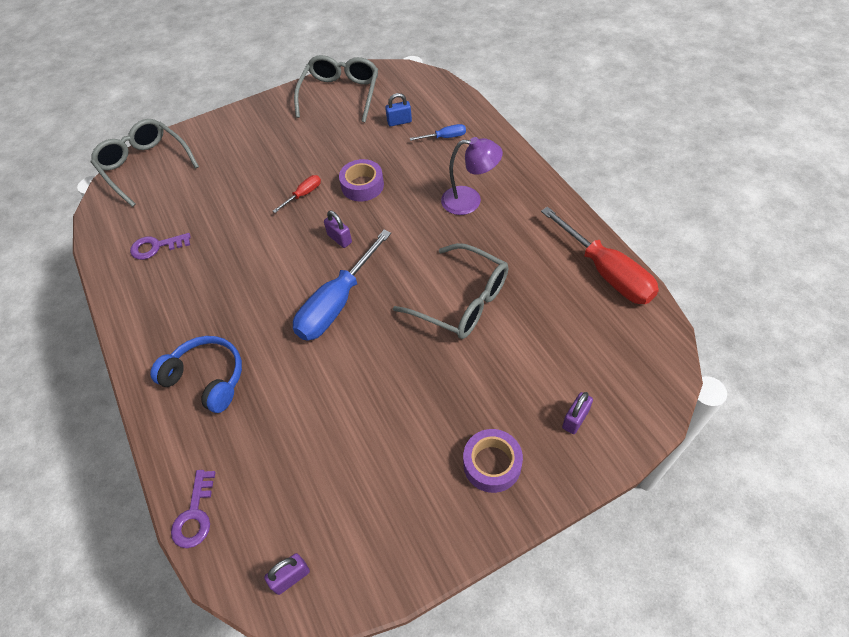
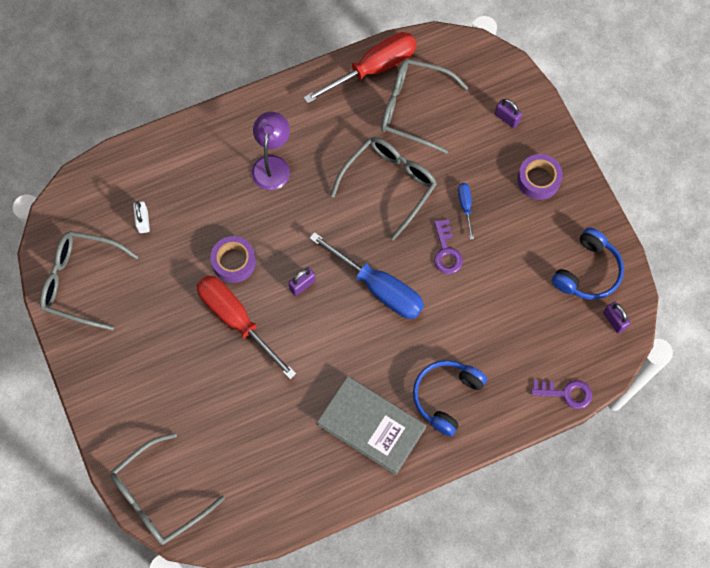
camera: 90 degrees left, 15 degrees up
purple key [130,233,191,260] -> purple key moved to [434,219,463,274]
red screwdriver [273,175,321,213] -> red screwdriver [197,275,296,380], size x2.19
blue padlock [385,93,412,126] -> white padlock [133,201,150,233]
blue screwdriver [410,124,466,141] -> blue screwdriver moved to [458,183,474,240]
none -> grey book [317,376,426,475]
none -> grey glasses [381,59,469,154]
none -> blue headphones [552,228,624,300]

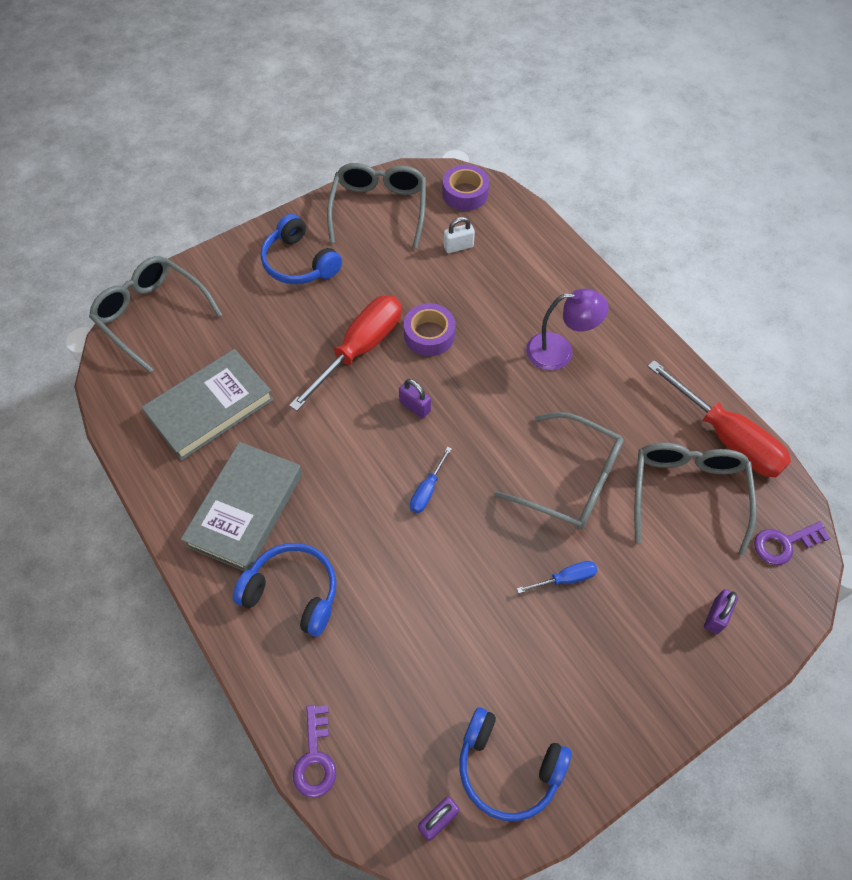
camera: 80 degrees right, 10 degrees down
blue screwdriver [309,232,424,319] -> blue screwdriver [410,447,452,513], size x0.46
purple key [434,219,463,274] -> purple key moved to [754,521,830,565]
purple tape [517,154,563,200] -> purple tape moved to [442,164,489,211]
none -> grey book [142,349,274,461]
none -> blue headphones [261,214,342,284]

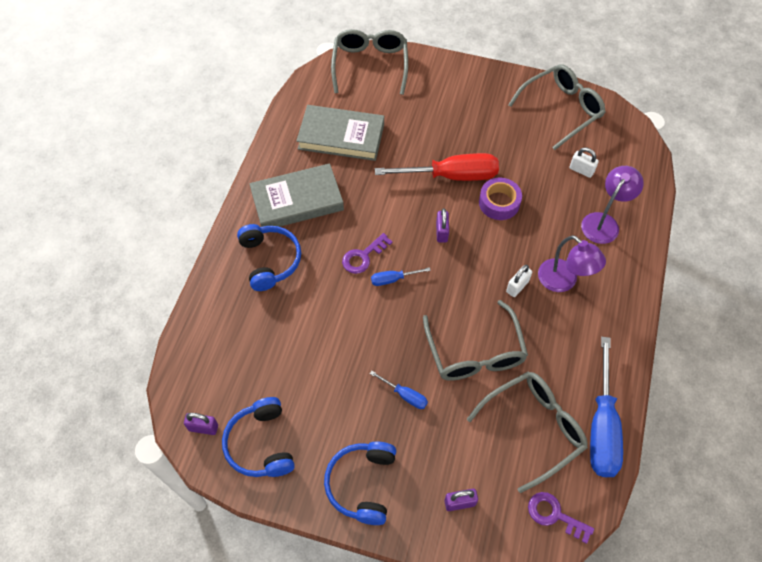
camera: 50 degrees right, 0 degrees up
blue headphones [261,214,342,284] -> blue headphones moved to [324,442,396,525]
purple key [293,705,336,798] -> purple key moved to [342,233,393,274]
purple tape [442,164,489,211] -> none
red screwdriver [647,360,791,478] -> blue screwdriver [590,337,623,477]
none -> white padlock [506,265,532,297]
none -> purple lamp [581,166,644,244]

